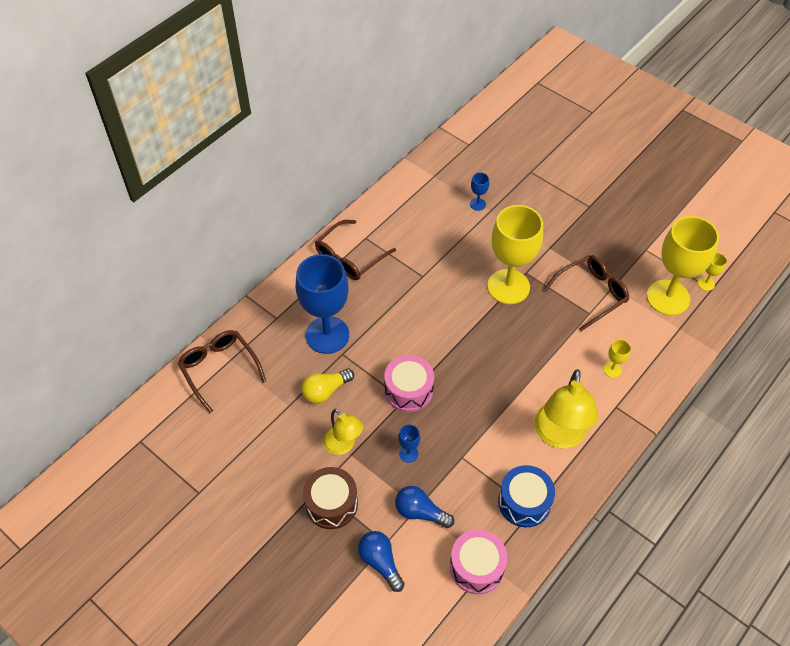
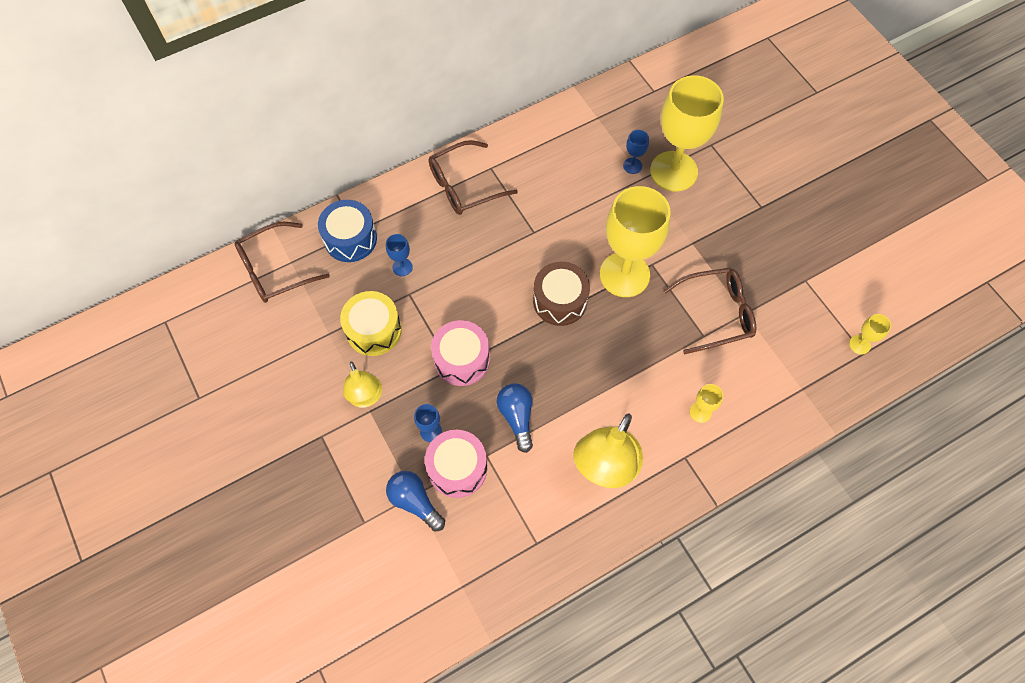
camera: 20 degrees right, 10 degrees up
brown glasses [178,330,267,413] -> brown glasses turned 105 degrees counterclockwise [235,222,330,303]
blue goblet [296,254,349,354] -> blue goblet [386,234,413,276], size x0.40
yellow light bulb [302,369,354,404] -> yellow drum [340,291,402,356]
brown drum [303,467,358,529] -> brown drum moved to [533,262,590,326]
blue light bulb [358,531,405,592] -> blue light bulb moved to [497,383,533,453]
pink drum [450,529,507,594] -> pink drum moved to [425,430,487,498]
blue drum [498,465,555,528] -> blue drum moved to [318,200,377,262]
yellow goblet [647,216,719,316] -> yellow goblet moved to [650,75,724,192]

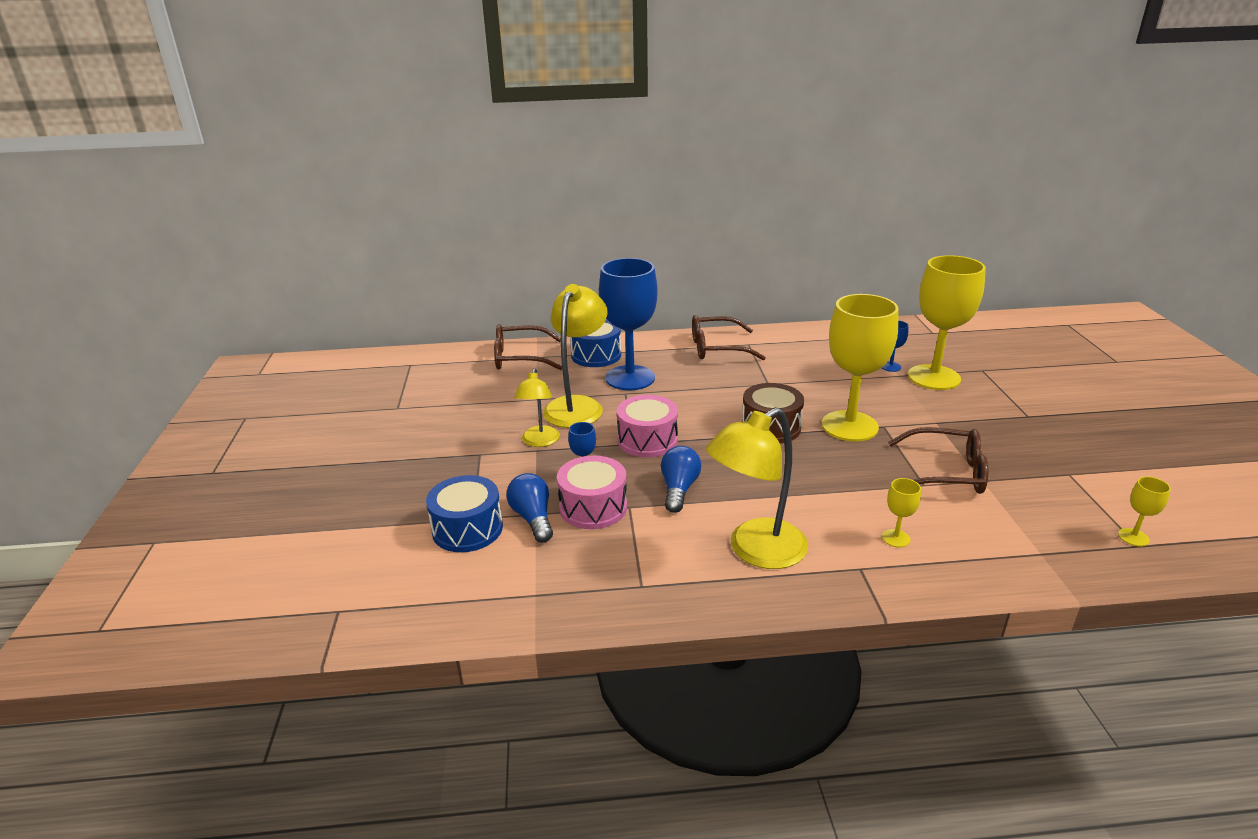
camera: 25 degrees right, 35 degrees down
yellow drum [340,291,402,356] -> yellow lamp [543,284,608,428]
blue goblet [386,234,413,276] -> blue goblet [599,258,658,390], size x2.48
none -> blue drum [426,475,503,552]

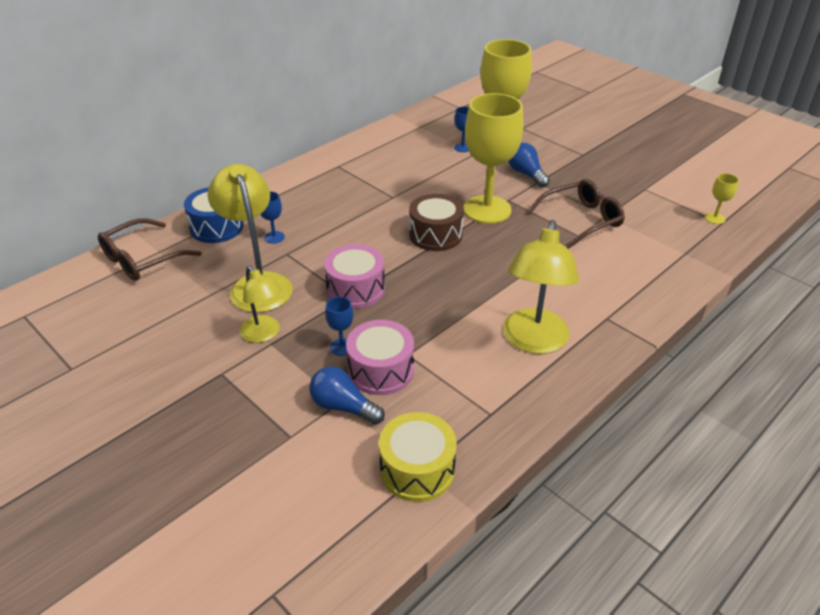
camera: 40 degrees left, 10 degrees up
blue drum [426,475,503,552] -> none
blue goblet [599,258,658,390] -> blue goblet [260,191,285,244], size x0.40
blue light bulb [661,446,701,513] -> blue light bulb moved to [508,143,550,188]
brown glasses [692,315,766,361] -> none
yellow goblet [882,478,921,548] -> none
none -> yellow drum [379,412,457,502]

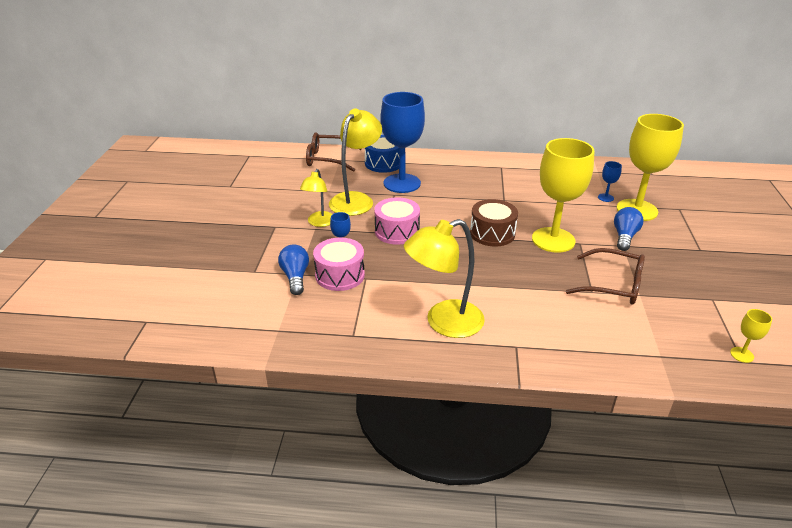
camera: 50 degrees right, 5 degrees down
blue goblet [260,191,285,244] -> blue goblet [381,92,425,193], size x2.48
yellow drum [379,412,457,502] -> none

